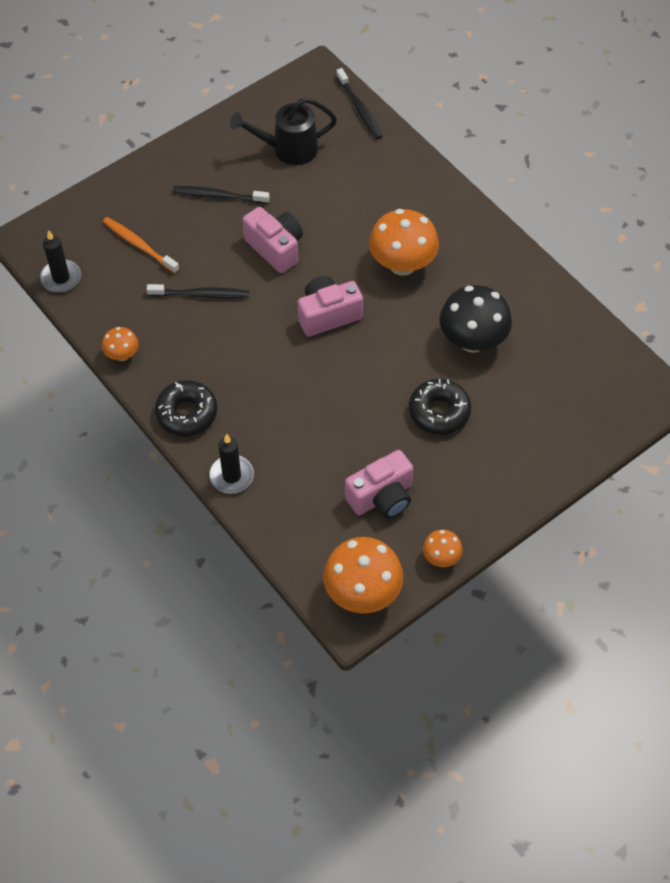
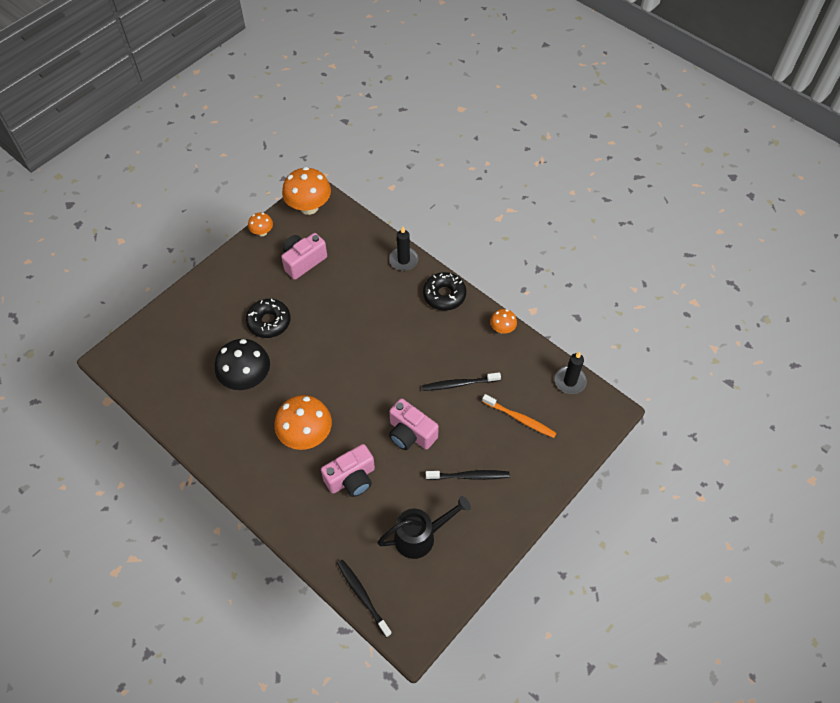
camera: 170 degrees right, 0 degrees up
pink camera [298,276,363,337] -> pink camera moved to [321,444,375,497]

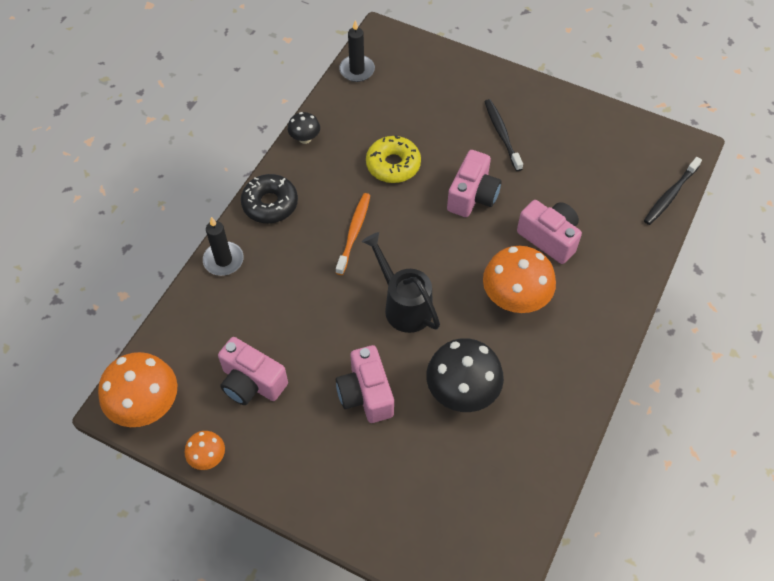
camera: 105 degrees left, 0 degrees up
black donut [246,299,291,338] -> pink camera [336,345,394,423]
black watering can [377,496,471,559] -> black watering can moved to [362,232,440,333]
black toothbrush [422,372,501,391] -> yellow donut [366,135,421,183]
orange toothbrush [482,394,556,438] -> orange toothbrush moved to [336,193,370,275]
orange mushroom [490,309,517,334] -> black mushroom [287,112,320,144]

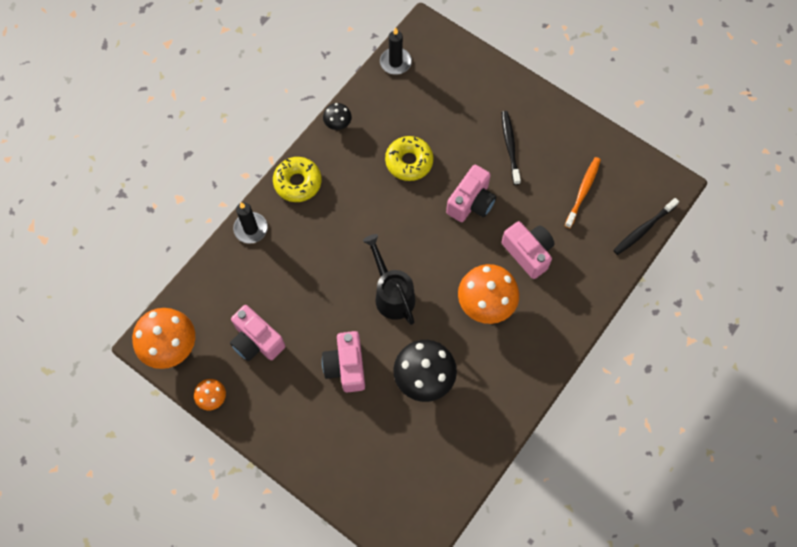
camera: 10 degrees right, 10 degrees up
black donut [241,174,298,223] -> yellow donut [273,157,322,202]
orange toothbrush [336,193,370,275] -> orange toothbrush moved to [565,157,601,228]

